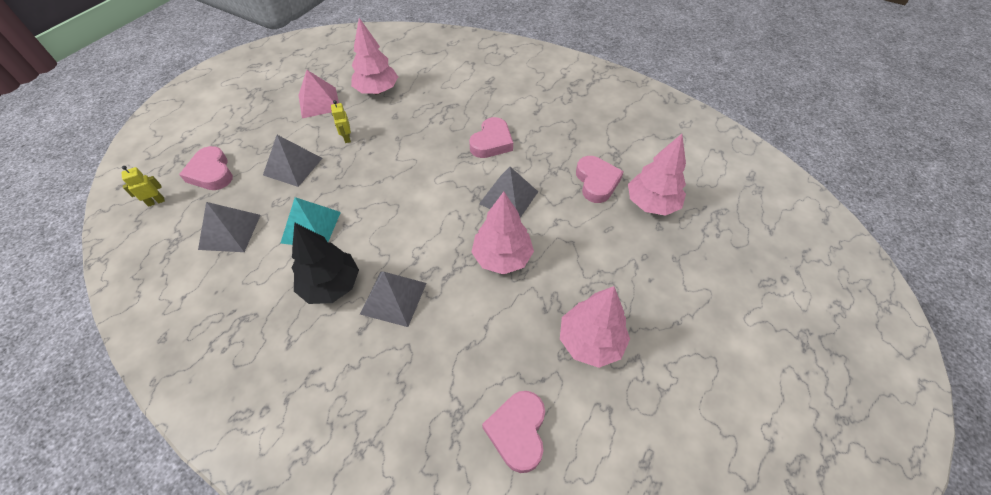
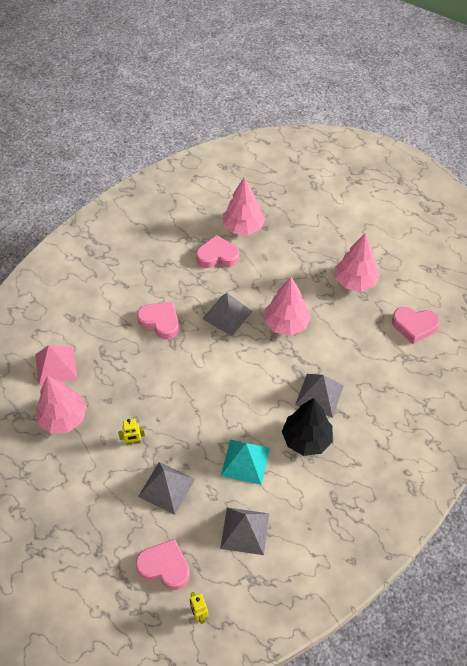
camera: 85 degrees left, 0 degrees up
pink heart [179,146,233,190] -> pink heart turned 135 degrees counterclockwise [135,539,190,590]
pink pyramid [299,70,339,118] -> pink pyramid moved to [35,345,77,386]

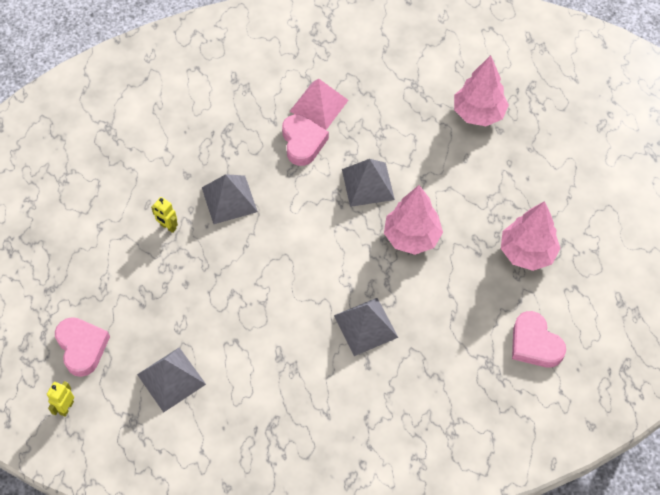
camera: 45 degrees right, 5 degrees up
pink pyramid [35,345,77,386] -> pink pyramid moved to [289,78,349,130]
pink tree [36,376,87,433] -> none
grey pyramid [138,462,195,515] -> grey pyramid moved to [202,174,258,225]
pink heart [196,235,239,268] -> none
turquoise pyramid [221,440,270,485] -> none
black tree [282,398,333,456] -> none

